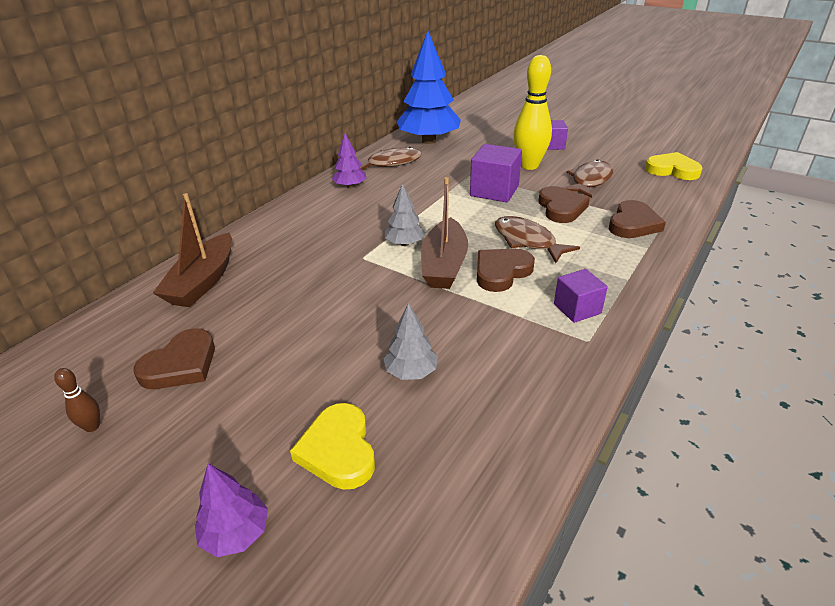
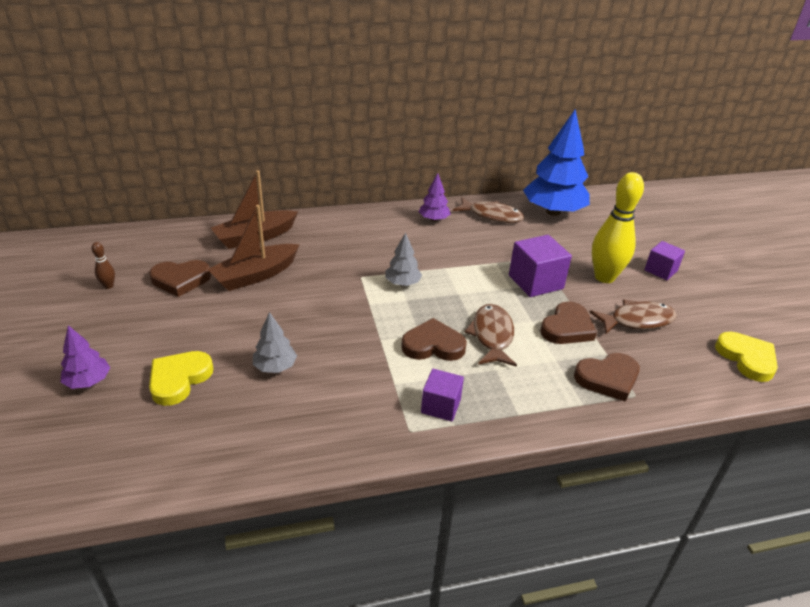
camera: 40 degrees right, 0 degrees up
brown boat [421,177,468,289] -> brown boat moved to [208,205,300,291]

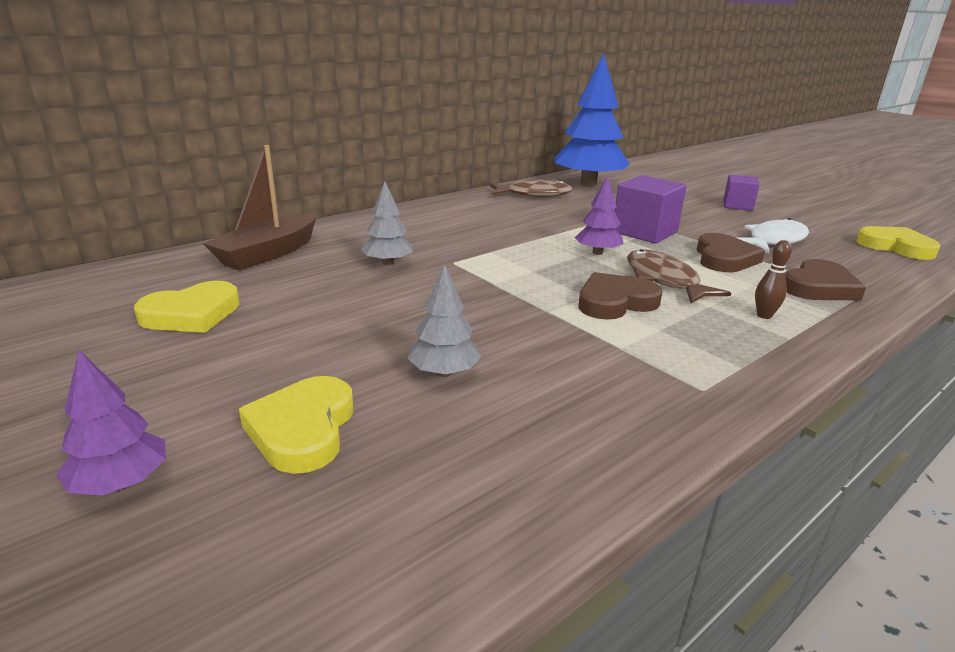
camera: 25 degrees left, 10 degrees down
brown bowling pin [92,242,115,289] -> brown bowling pin moved to [755,240,792,319]
brown heart [149,260,211,297] -> yellow heart [134,281,240,333]
brown boat [208,205,300,291] -> none
grey tree [385,232,422,286] -> grey tree moved to [361,182,413,265]
purple tree [419,173,451,222] -> purple tree moved to [575,176,623,255]
purple cube [421,369,464,422] -> none
brown fish [589,299,677,334] -> white fish [737,218,809,253]
yellow bowling pin [592,172,644,283] -> none

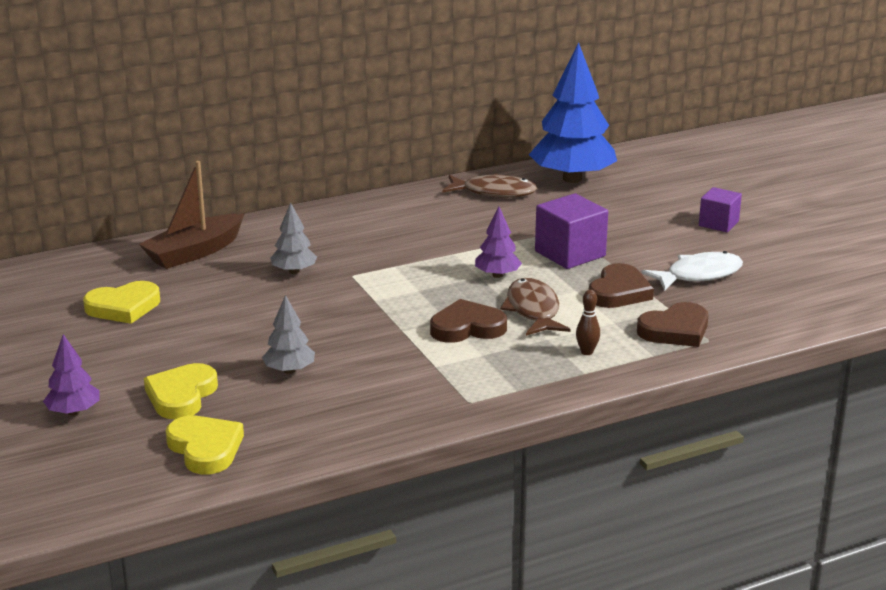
camera: 15 degrees right, 0 degrees up
yellow heart [856,226,940,260] -> yellow heart moved to [166,416,244,474]

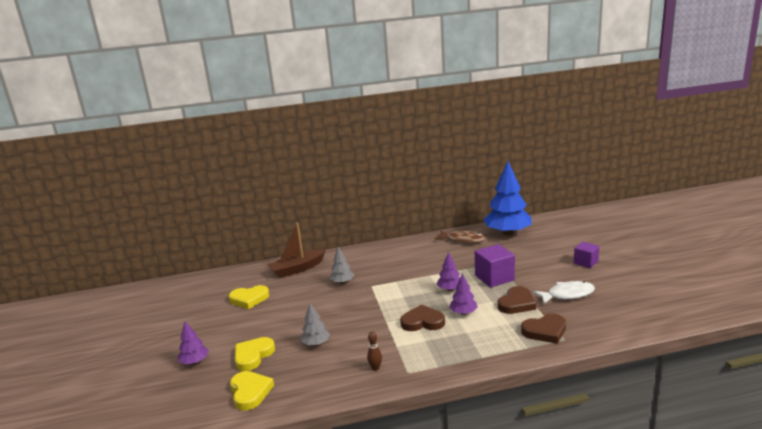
camera: 15 degrees right, 5 degrees down
brown fish [500,278,571,336] -> purple tree [449,273,478,315]
brown bowling pin [576,290,600,355] -> brown bowling pin moved to [367,331,382,371]

